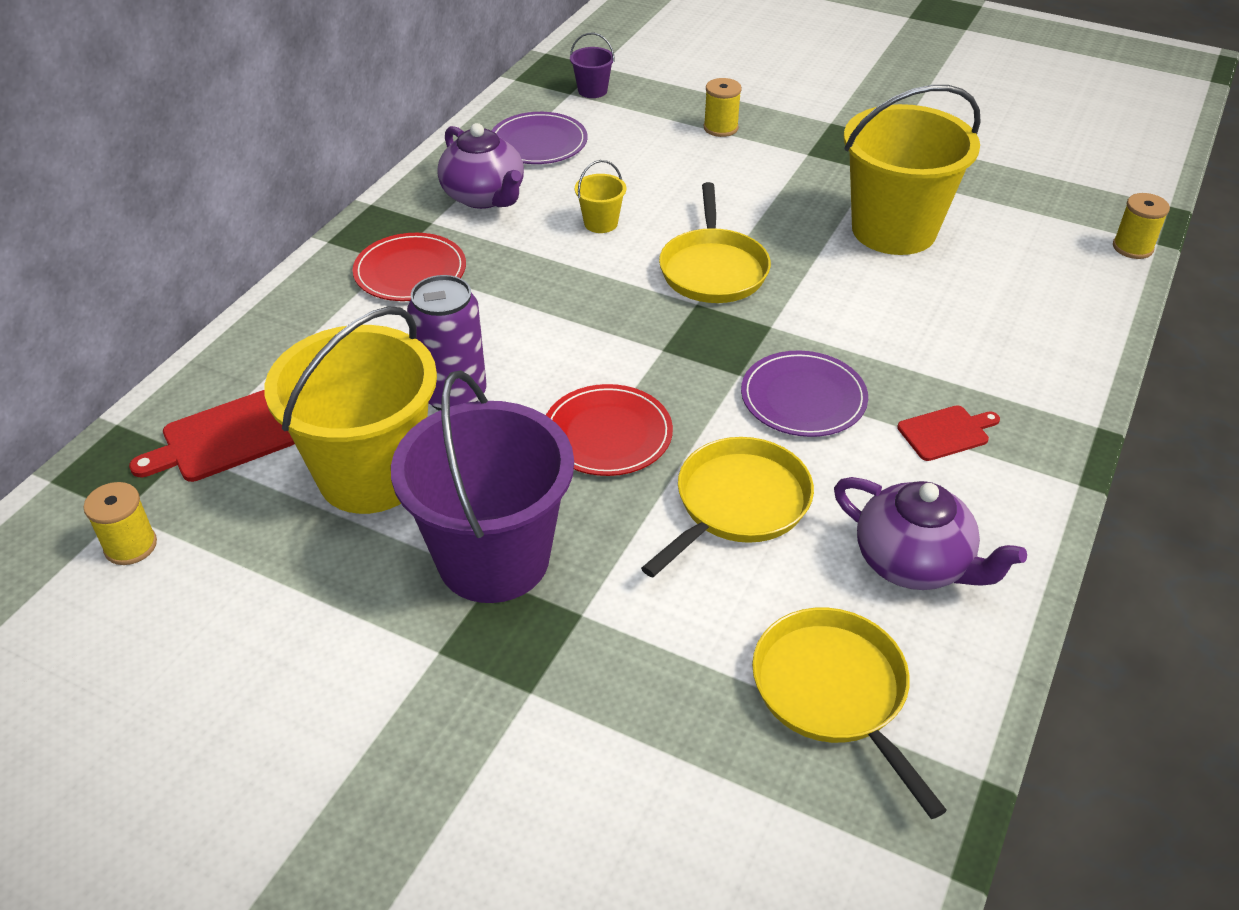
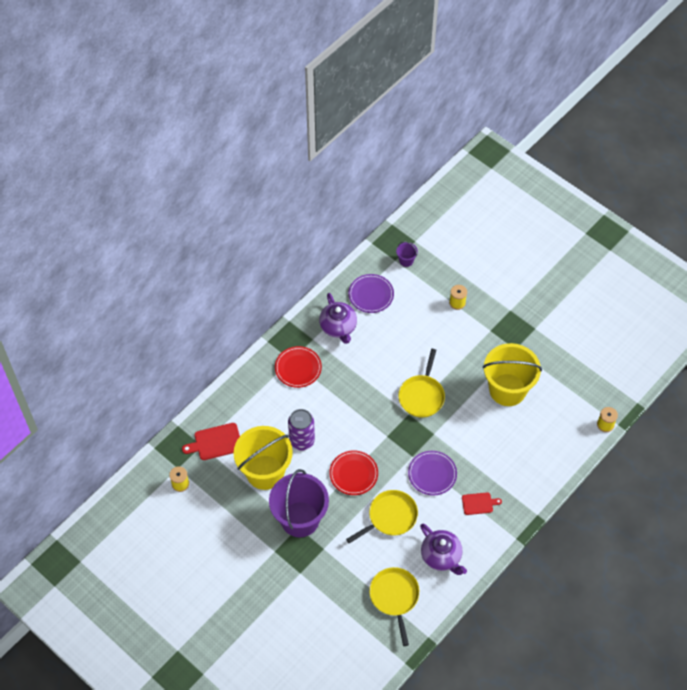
camera: 15 degrees right, 15 degrees up
yellow bucket [575,160,626,233] -> none

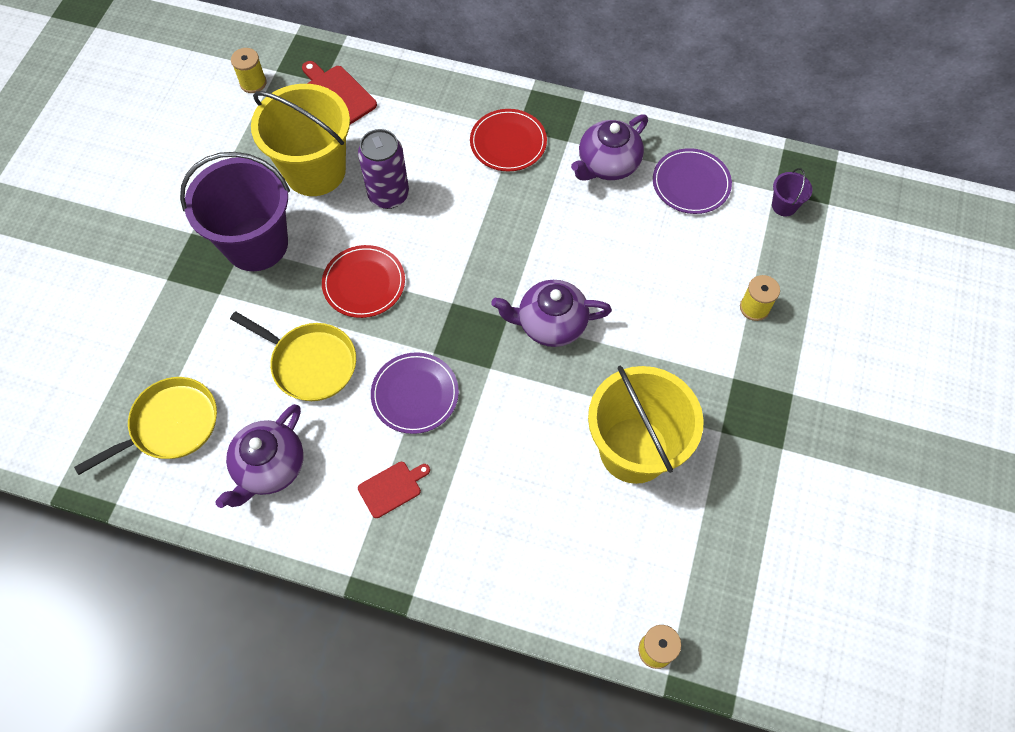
camera: 65 degrees right, 5 degrees up
yellow pan [398,349,445,418] -> purple teapot [491,280,612,347]
red cutting board [462,492,502,515] -> red cutting board turned 90 degrees counterclockwise [358,462,430,518]

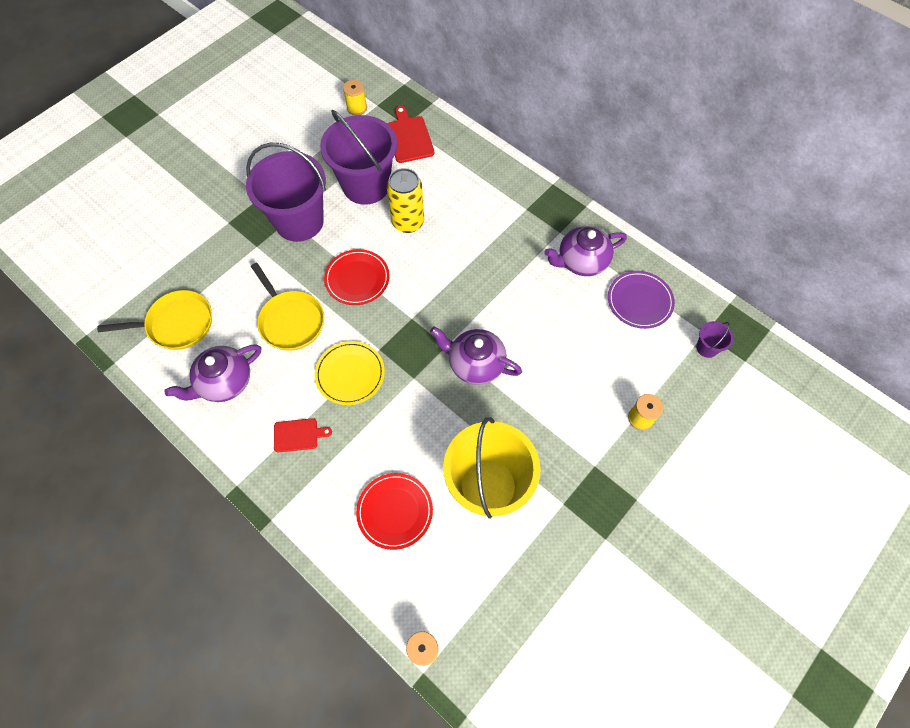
camera: 25 degrees right, 0 degrees up
yellow bucket [251,84,350,196] -> purple bucket [320,110,397,205]
purple can [358,129,409,209] -> yellow can [387,168,424,233]
purple plate [371,352,459,434] -> yellow plate [315,341,385,405]
red plate [470,109,547,171] -> red plate moved to [356,473,433,550]

